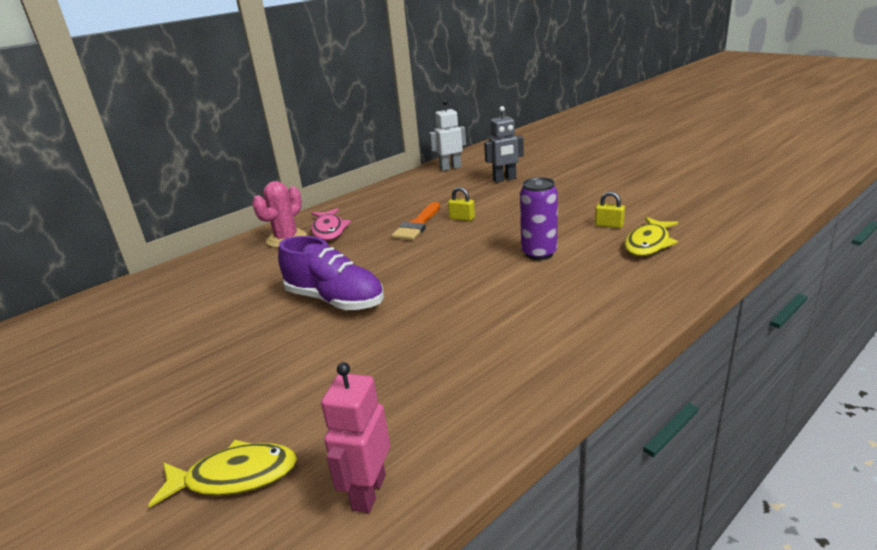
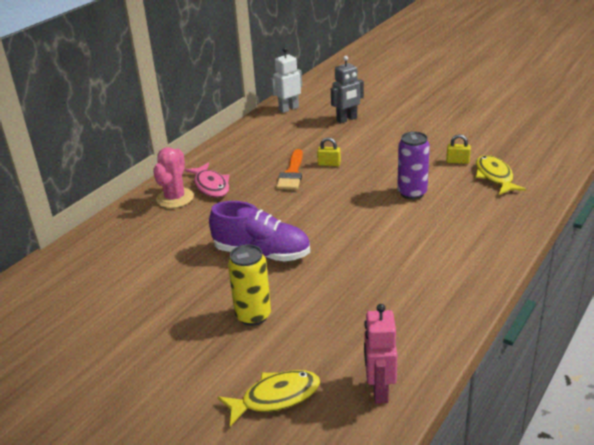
camera: 15 degrees left, 5 degrees up
yellow fish [624,217,678,256] -> yellow fish turned 150 degrees clockwise [476,155,526,195]
none -> yellow can [228,244,271,326]

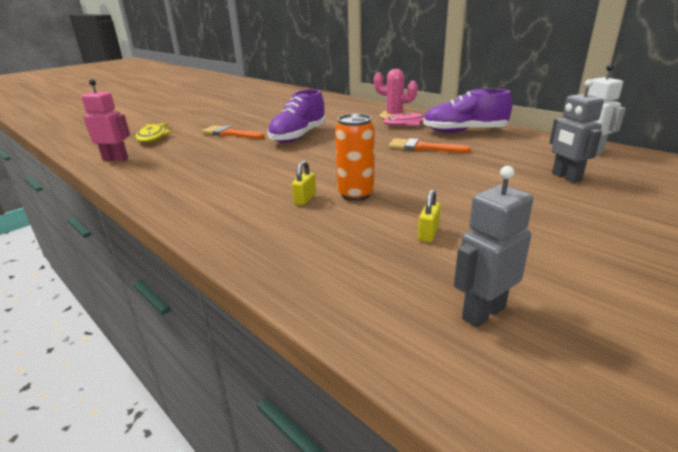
camera: 100 degrees right, 5 degrees down
yellow can [228,244,271,326] -> orange brush [202,125,265,139]
yellow padlock [317,137,341,166] -> yellow padlock moved to [292,161,316,205]
purple can [397,131,430,200] -> orange can [335,114,375,201]
yellow fish [476,155,526,195] -> none
none -> purple shoe [423,89,512,133]
none -> grey robot [454,166,533,328]

